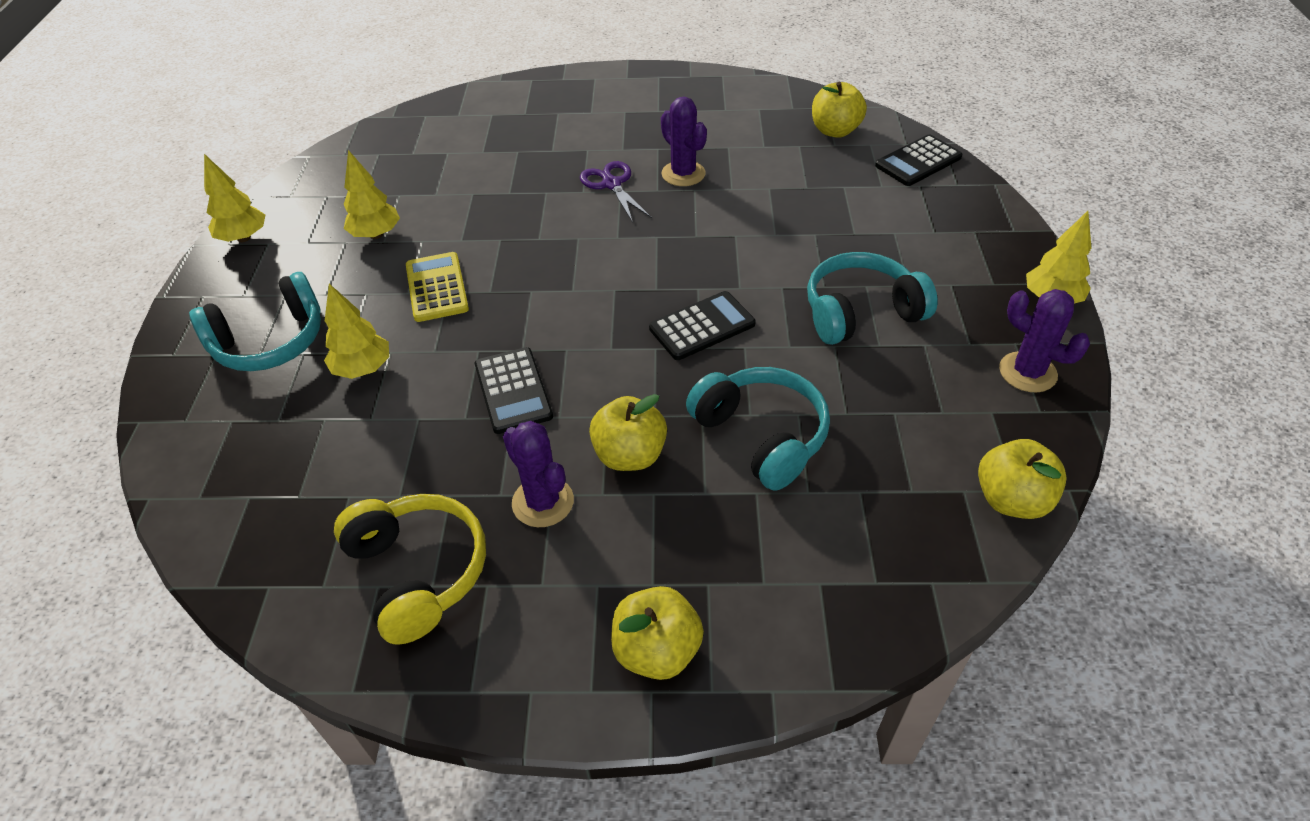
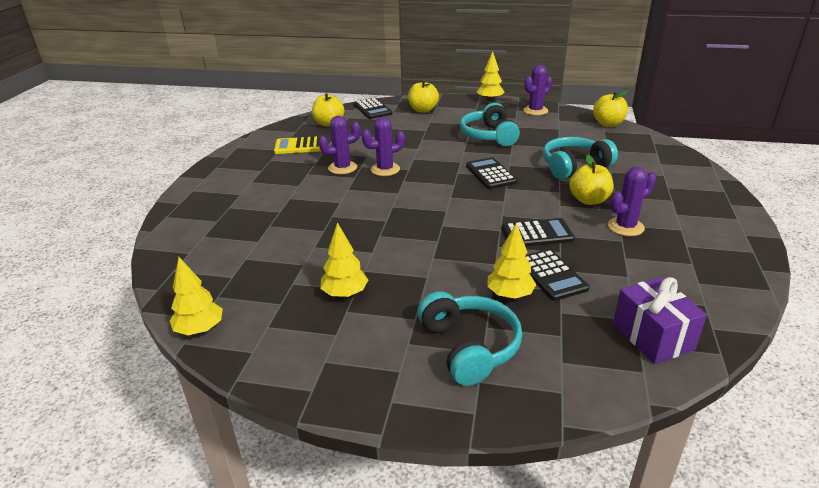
camera: 80 degrees left, 15 degrees down
yellow tree [204,154,265,242] -> yellow tree moved to [170,257,223,335]
yellow headphones [334,494,486,645] -> none
yellow calculator [406,252,469,322] -> yellow calculator moved to [274,136,321,154]
purple scissors [580,161,652,223] -> none
yellow apple [611,586,704,680] -> yellow apple moved to [408,80,439,113]
none -> purple cactus [362,117,405,176]
none -> black calculator [525,249,589,301]
none -> purple gift [613,277,707,364]

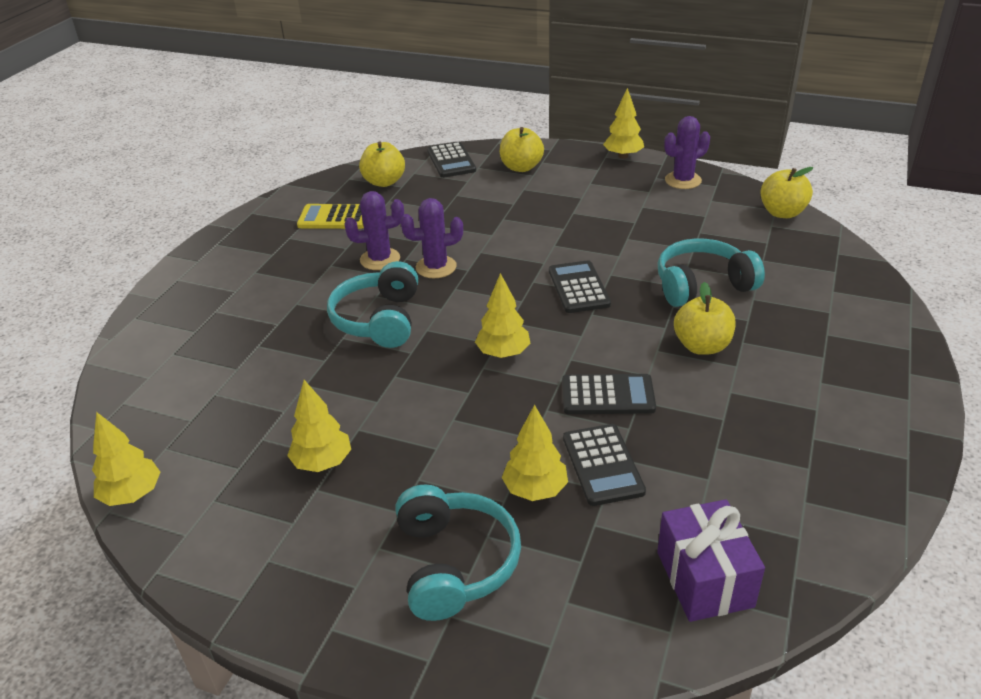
camera: 10 degrees right, 5 degrees up
turquoise headphones [460,103,520,146] -> turquoise headphones moved to [327,261,418,348]
purple cactus [608,167,656,236] -> none
none -> yellow tree [475,273,531,358]

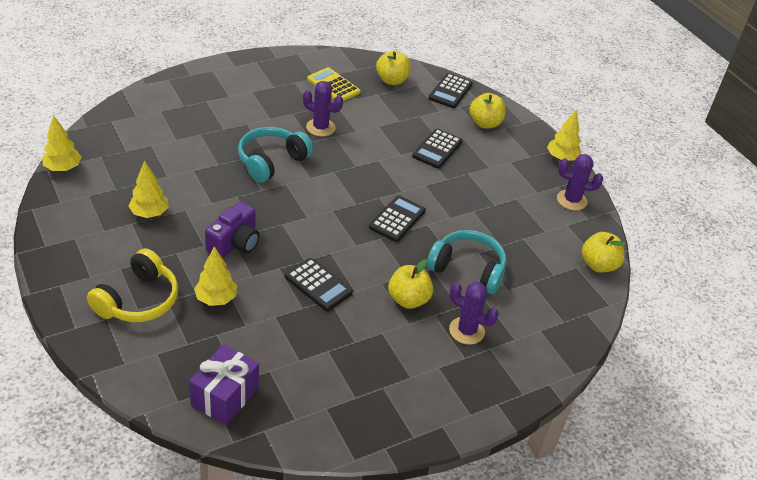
camera: 35 degrees right, 5 degrees up
turquoise headphones [395,485,521,621] -> yellow headphones [87,248,178,322]
purple cactus [401,198,463,278] -> purple cactus moved to [449,282,499,345]
yellow tree [475,273,531,358] -> none
black calculator [563,424,646,506] -> black calculator moved to [412,129,463,169]
none -> purple camera [205,202,260,258]

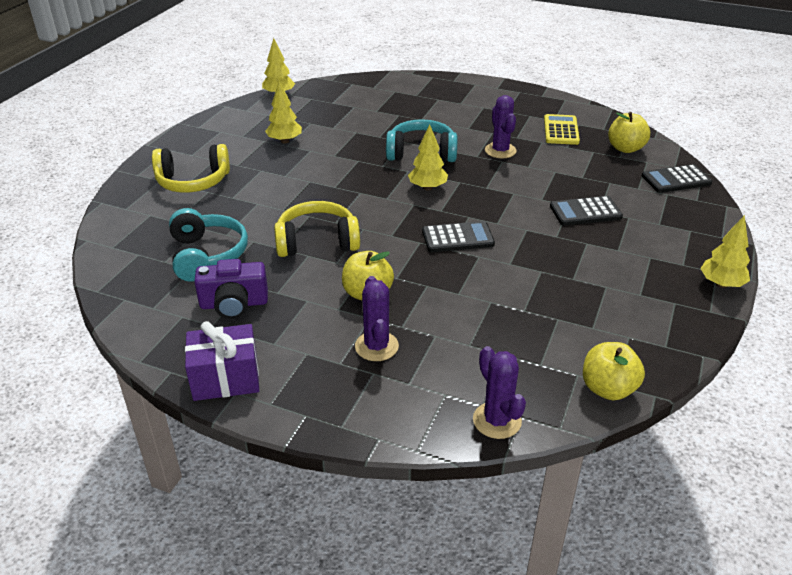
camera: 55 degrees right, 5 degrees down
purple gift [189,344,259,425] -> purple gift moved to [185,321,259,401]
yellow tree [194,246,237,306] -> yellow tree moved to [408,124,448,190]
purple camera [205,202,260,258] -> purple camera moved to [194,259,268,319]
black calculator [285,258,353,311] -> yellow headphones [274,201,360,257]
turquoise headphones [427,230,507,294] -> turquoise headphones moved to [169,208,248,282]
yellow apple [469,93,506,128] -> none
purple cactus [557,154,603,210] -> purple cactus moved to [473,346,526,439]

